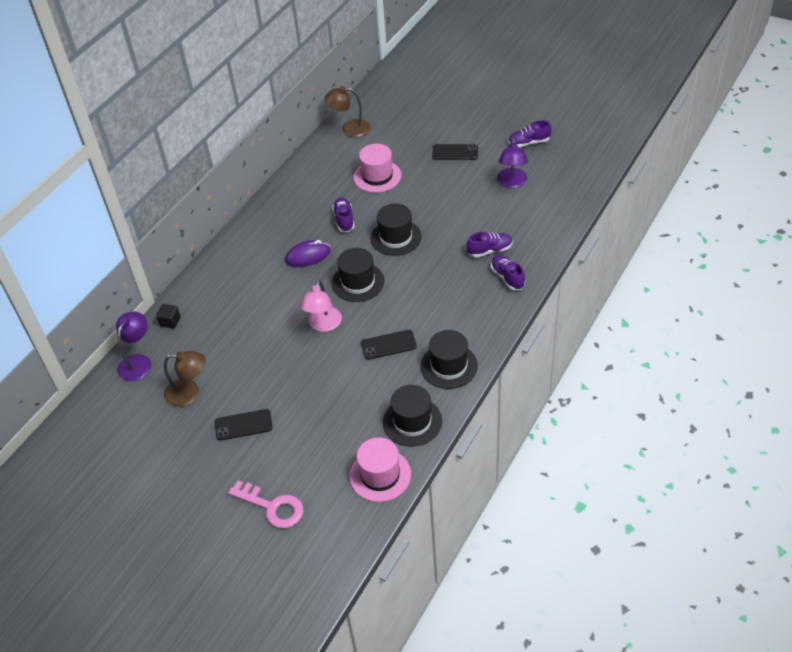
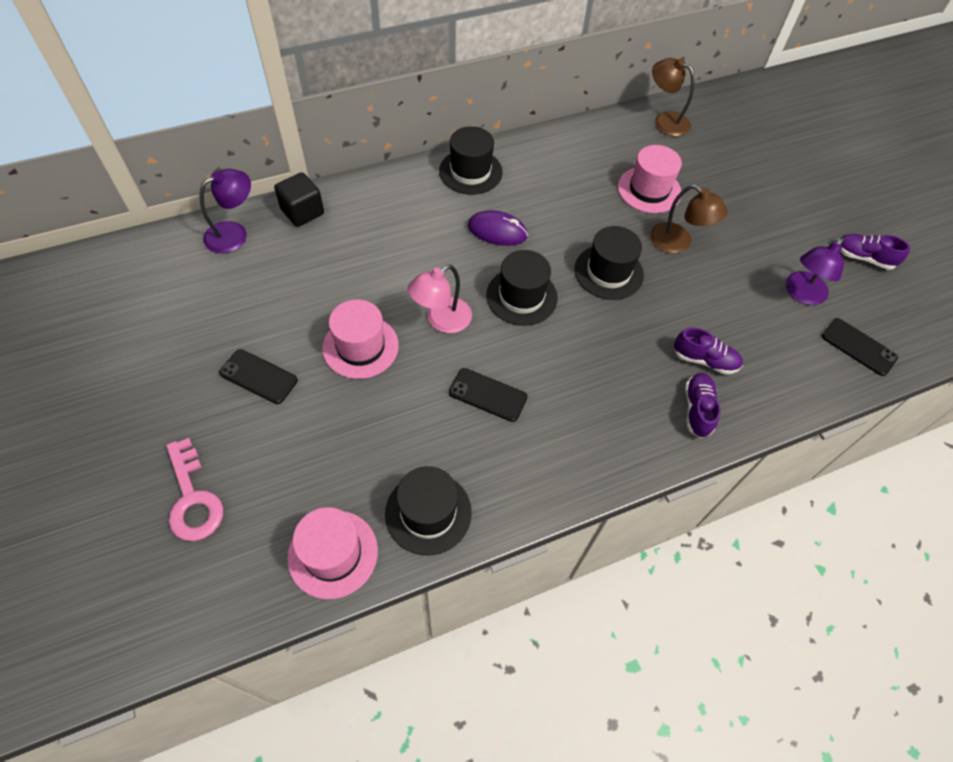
camera: 30 degrees right, 10 degrees up
black cube [156,304,181,329] -> black cube [274,172,324,227], size x1.58
brown lamp [164,351,206,407] -> brown lamp moved to [650,185,728,253]
purple shoe [332,198,355,232] -> none
black hat [421,330,478,389] -> black hat moved to [439,126,503,195]
black phone [432,144,478,160] -> black phone moved to [822,318,898,376]
none -> pink hat [322,299,399,379]

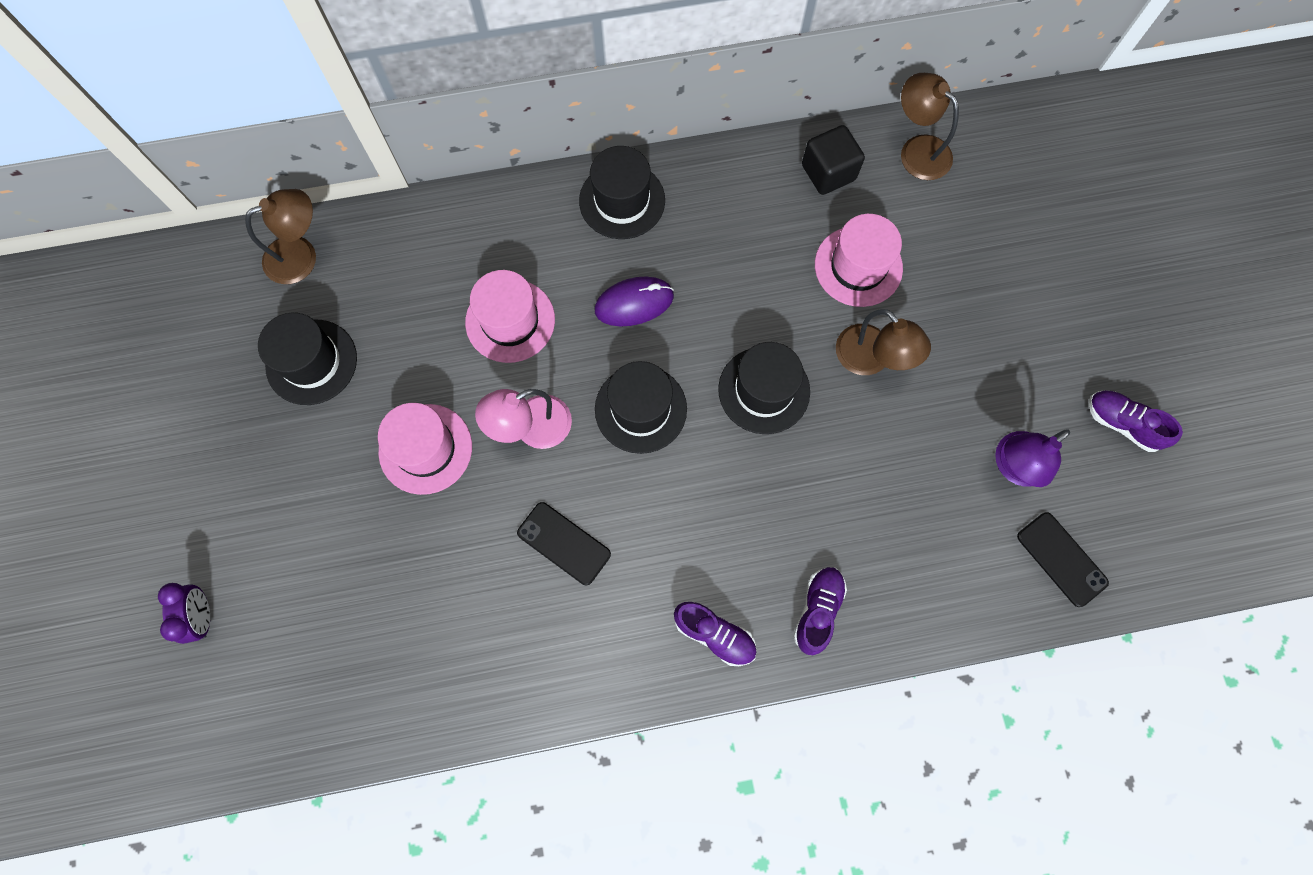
camera: 15 degrees right, 15 degrees up
pink key [166,438,223,541] -> purple clock [158,583,210,644]
purple lamp [200,169,251,253] -> brown lamp [245,189,316,284]
black phone [219,349,298,404] -> none
black cube [274,172,324,227] -> black cube moved to [802,125,865,195]
pink hat [287,507,378,599] -> pink hat moved to [465,270,555,363]
black hat [385,466,472,555] -> black hat moved to [258,313,357,405]
purple mouse [468,210,528,246] -> purple mouse turned 45 degrees counterclockwise [595,276,674,327]
purple shoe [674,328,743,375] -> purple shoe moved to [674,602,757,666]

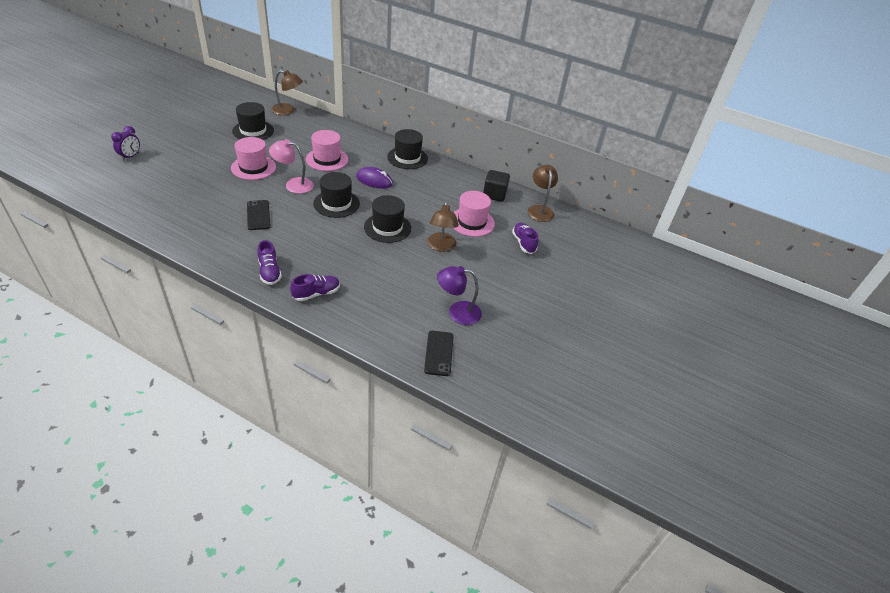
camera: 35 degrees right, 30 degrees down
purple shoe [1089,390,1183,452] -> purple shoe moved to [512,222,538,254]

